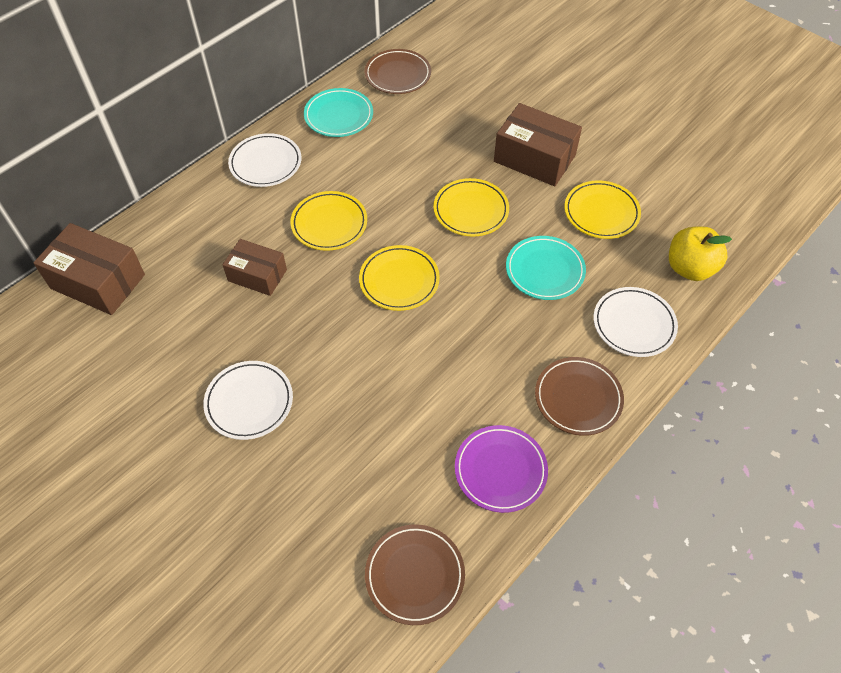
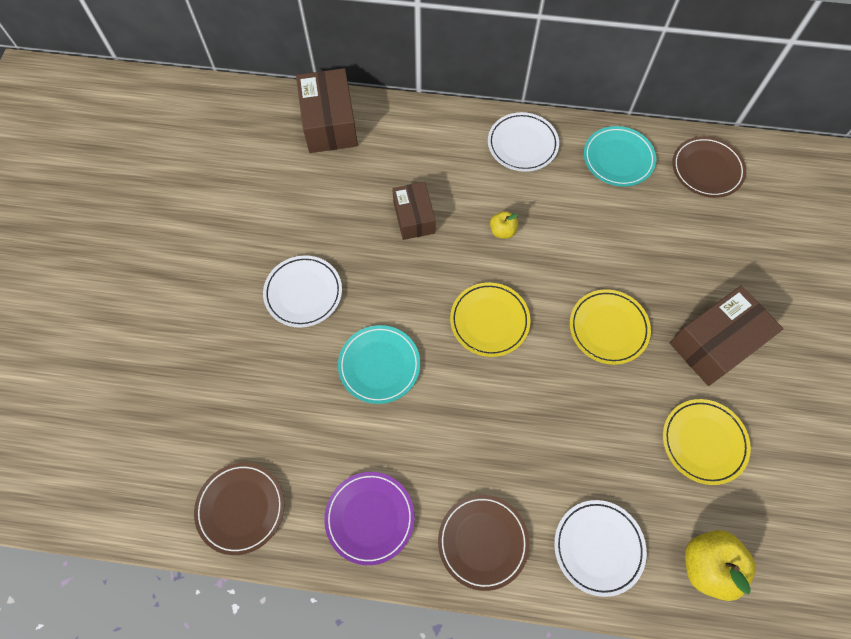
camera: 55 degrees right, 10 degrees up
yellow plate [290,191,367,251] -> yellow apple [490,211,518,239]
brown box [494,103,582,186] -> brown box turned 60 degrees clockwise [669,286,784,386]
turquoise plate [506,236,586,300] -> turquoise plate moved to [338,325,420,404]

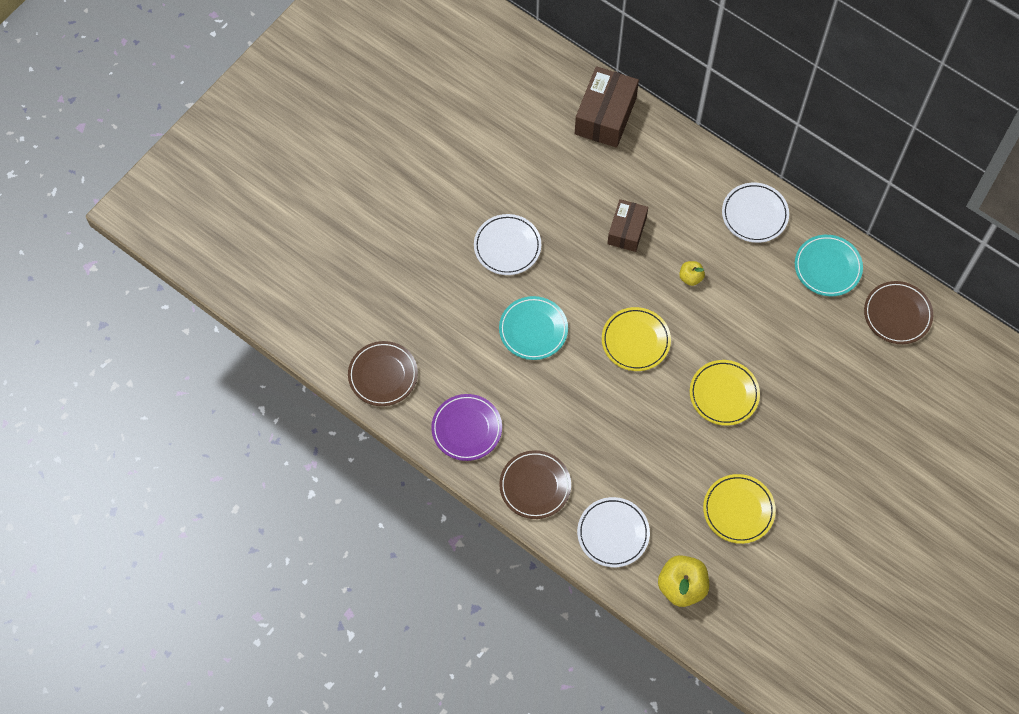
camera: 30 degrees right, 0 degrees up
brown box [669,286,784,386] -> none

